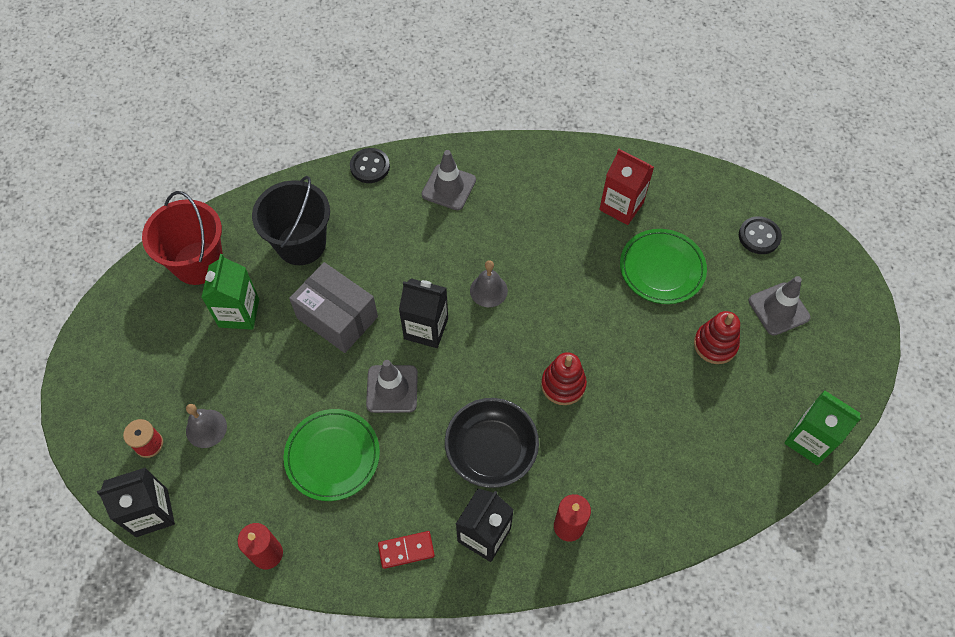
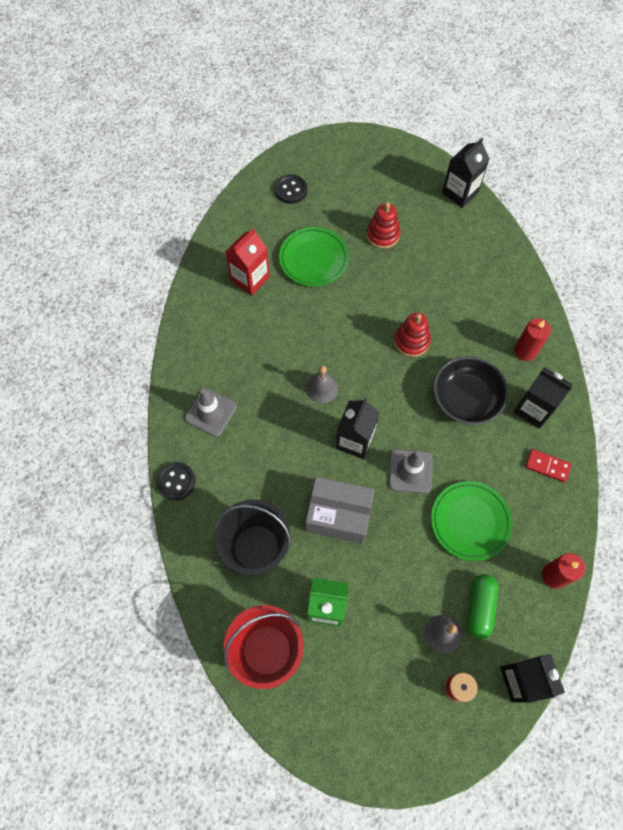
camera: 85 degrees left, 5 degrees up
grey box [289,262,378,353] -> grey box turned 60 degrees clockwise [306,477,374,544]
red domino [378,531,435,569] -> red domino turned 60 degrees counterclockwise [525,449,571,482]
grey traffic cone [749,276,811,336] -> none
green carton [784,390,861,465] -> black carton [442,138,490,208]
none -> green capsule [467,574,499,639]

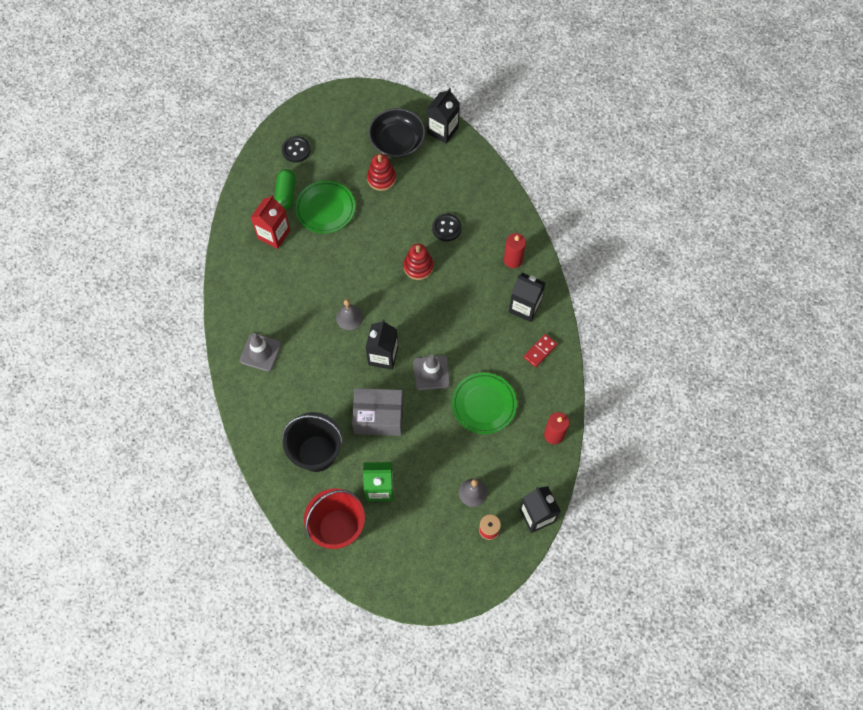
camera: 10 degrees left, 0 degrees up
black button [156,462,195,500] -> black button moved to [432,214,462,241]
black bowl [433,356,508,425] -> black bowl moved to [368,108,426,158]
green capsule [467,574,499,639] -> green capsule moved to [275,169,295,210]
red domino [525,449,571,482] -> red domino turned 60 degrees counterclockwise [524,334,557,367]

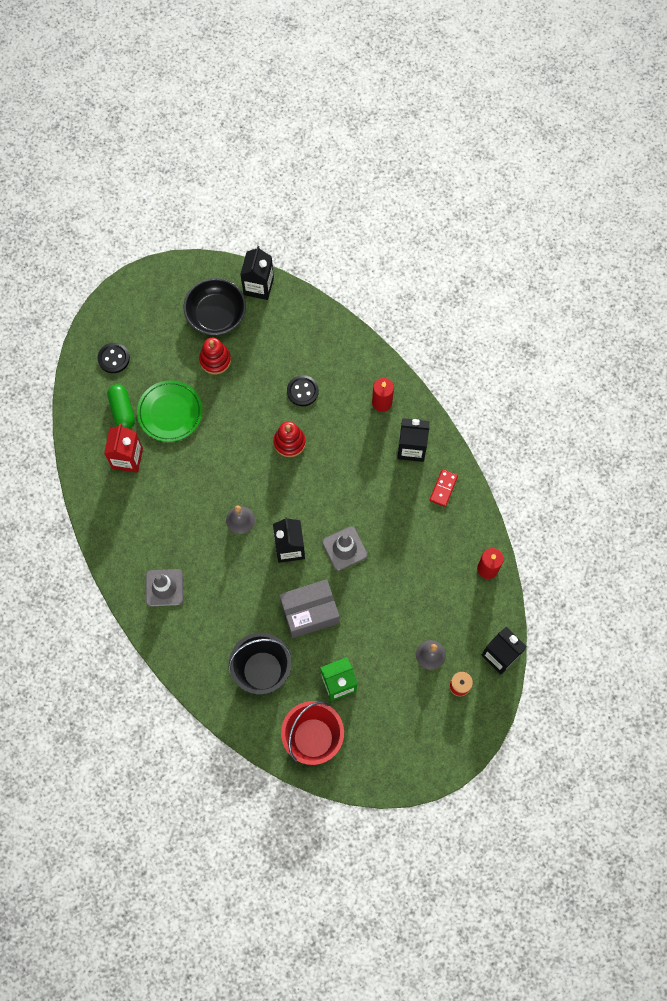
camera: 20 degrees left, 5 degrees up
green plate [452,373,517,434] -> none

